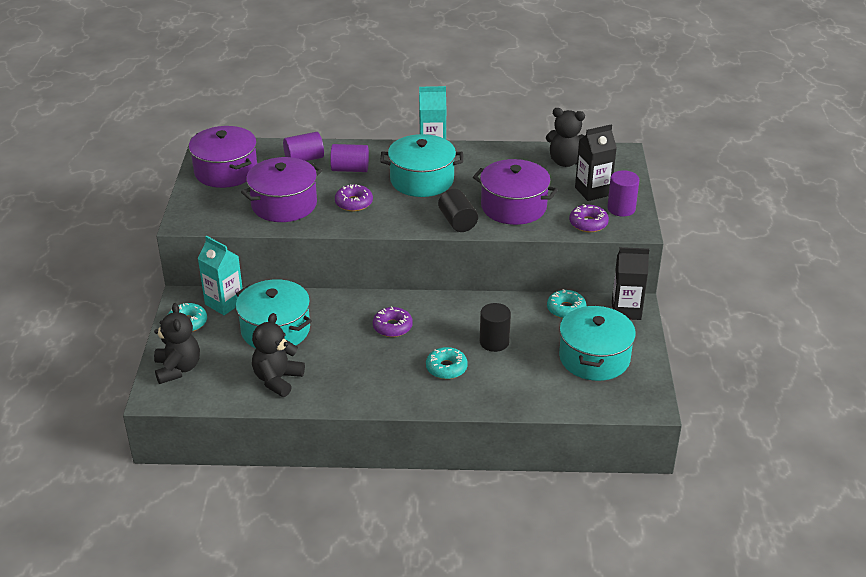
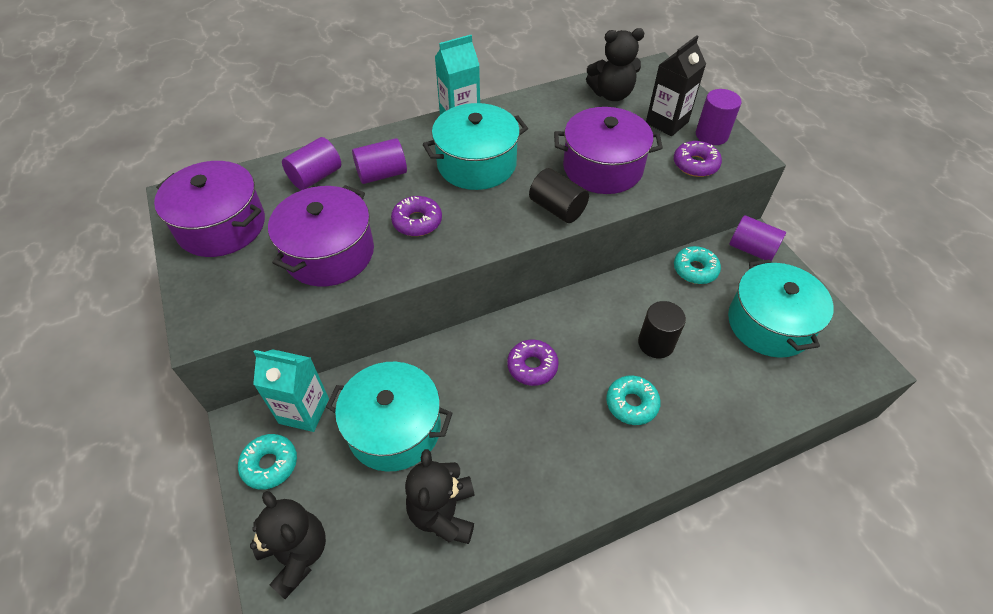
camera: 25 degrees left, 15 degrees up
black carton [612,247,649,320] -> purple cylinder [729,215,786,261]

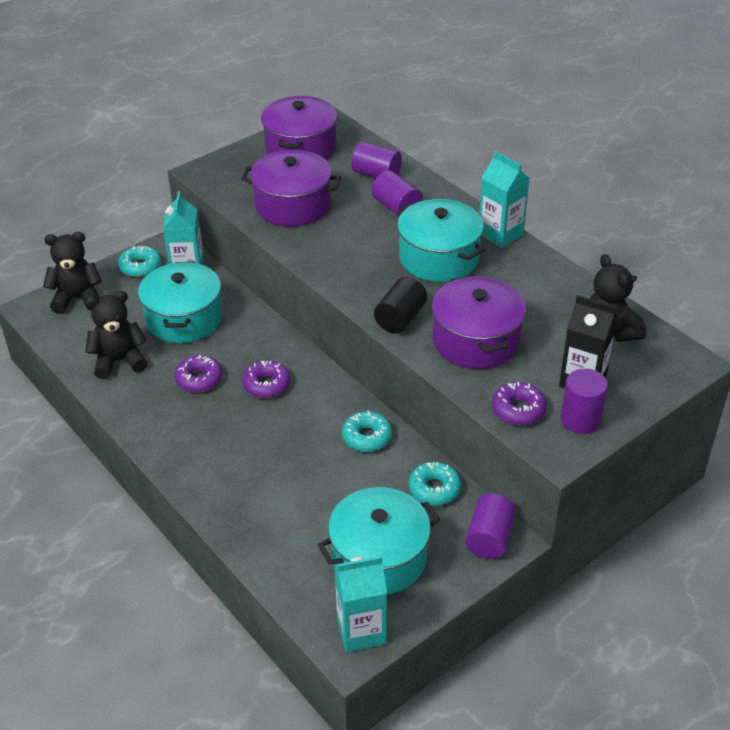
camera: 75 degrees right, 10 degrees down
black teddy bear [250,491,326,599] -> black teddy bear turned 135 degrees counterclockwise [43,232,102,314]
purple donut [391,196,442,236] -> purple donut moved to [174,355,222,392]
turquoise donut [606,376,661,425] -> turquoise donut moved to [342,411,392,452]
black cylinder [638,301,686,358] -> none
none -> turquoise carton [334,556,387,652]

